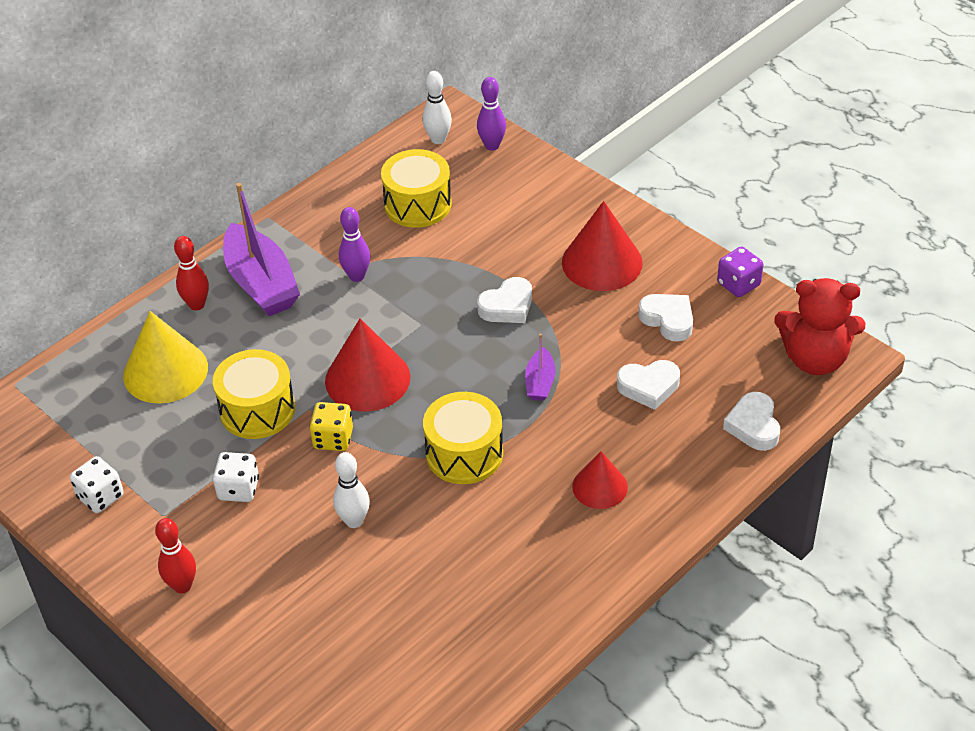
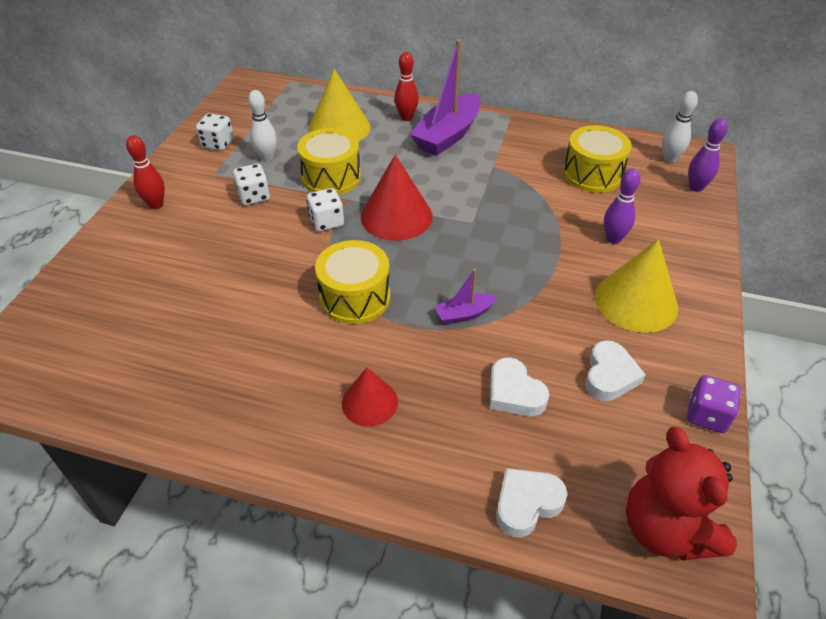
camera: 60 degrees right, 0 degrees up
yellow dice [309,402,353,451] -> white dice [307,188,344,232]
white bowling pin [333,452,370,528] -> white bowling pin moved to [248,90,277,162]
purple bowling pin [339,207,370,282] -> purple bowling pin moved to [604,169,640,244]
white heart [477,277,532,323] -> none
red cone [562,201,643,291] -> yellow cone [595,239,678,333]

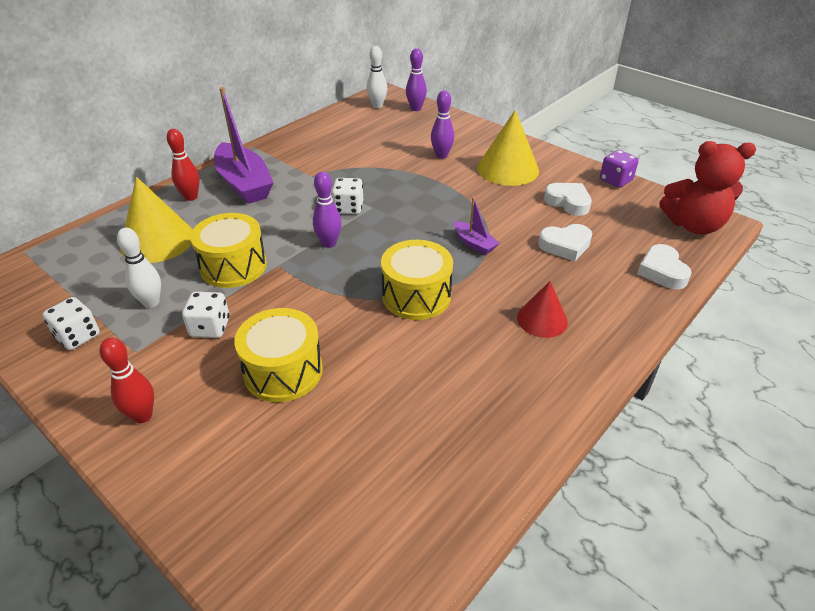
camera: 65 degrees left, 5 degrees down
white dice [307,188,344,232] -> white dice moved to [331,178,363,214]
red cone [361,155,433,241] -> purple bowling pin [313,172,342,248]
purple boat [435,269,497,325] -> purple boat turned 45 degrees counterclockwise [454,197,499,255]
yellow drum [563,125,632,193] -> yellow drum moved to [234,308,323,402]

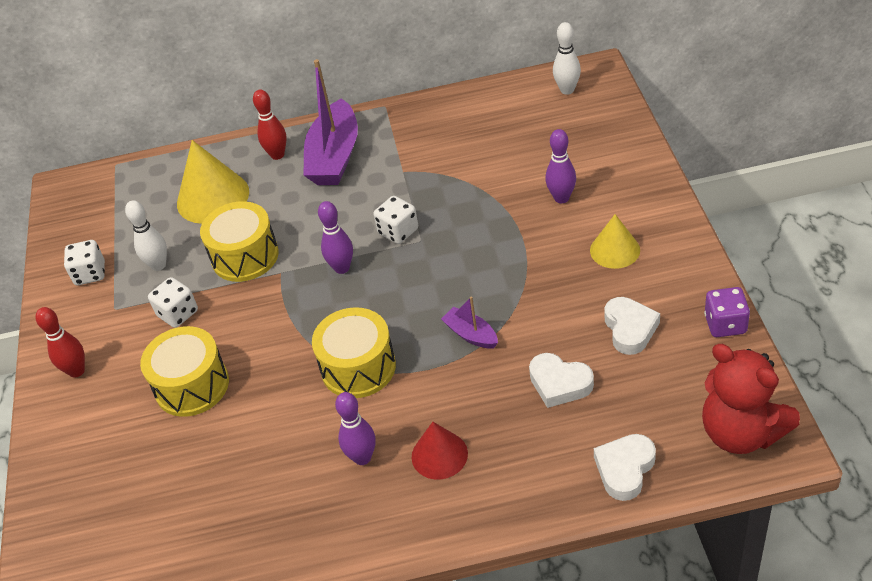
camera: 45 degrees right, 5 degrees up
purple bowling pin [406,48,427,111] -> purple bowling pin moved to [335,392,376,465]
purple boat [454,197,499,255] -> purple boat turned 135 degrees clockwise [441,296,498,349]
yellow cone [477,110,539,186] -> yellow cone [590,214,640,269], size x0.61

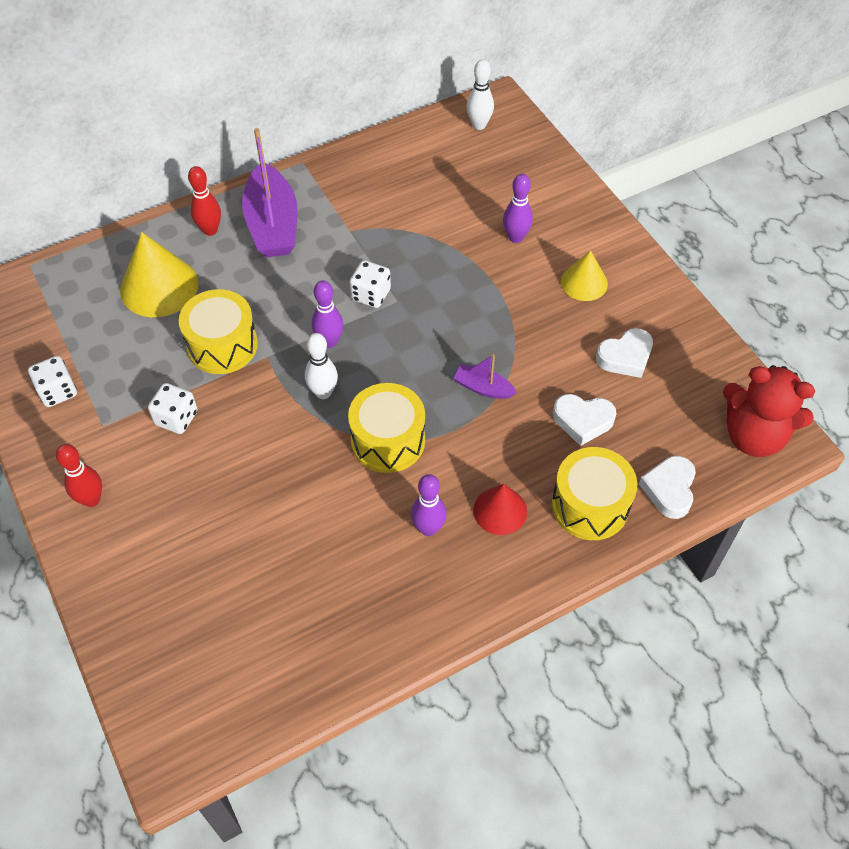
camera: 25 degrees left, 10 degrees up
white bowling pin [125,200,167,271] -> white bowling pin moved to [305,333,338,399]
yellow drum [140,326,229,417] -> yellow drum moved to [552,447,637,540]
white heart [604,297,660,355] -> white heart turned 90 degrees clockwise [596,328,653,378]
purple dice [704,287,750,337] -> none

